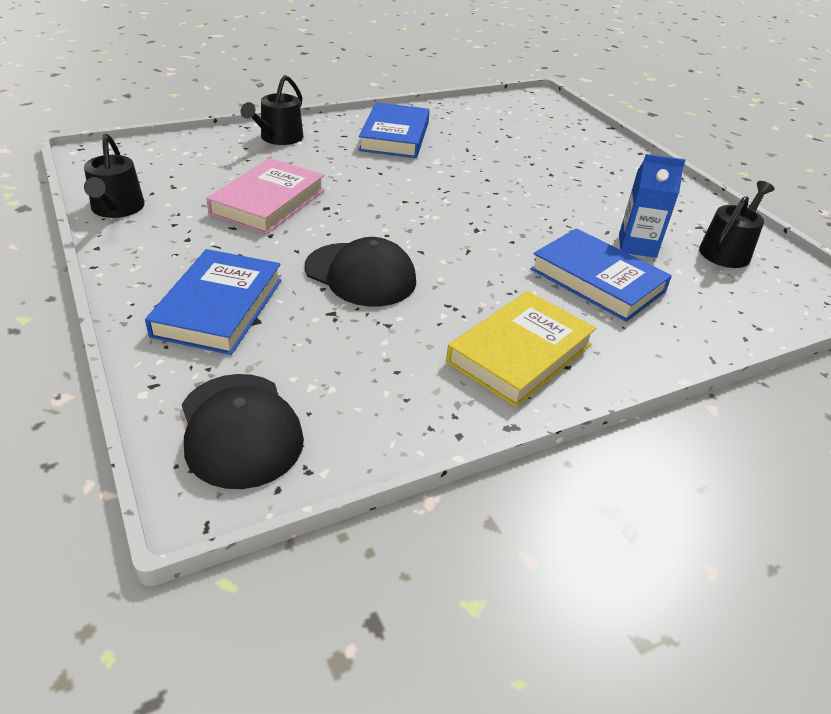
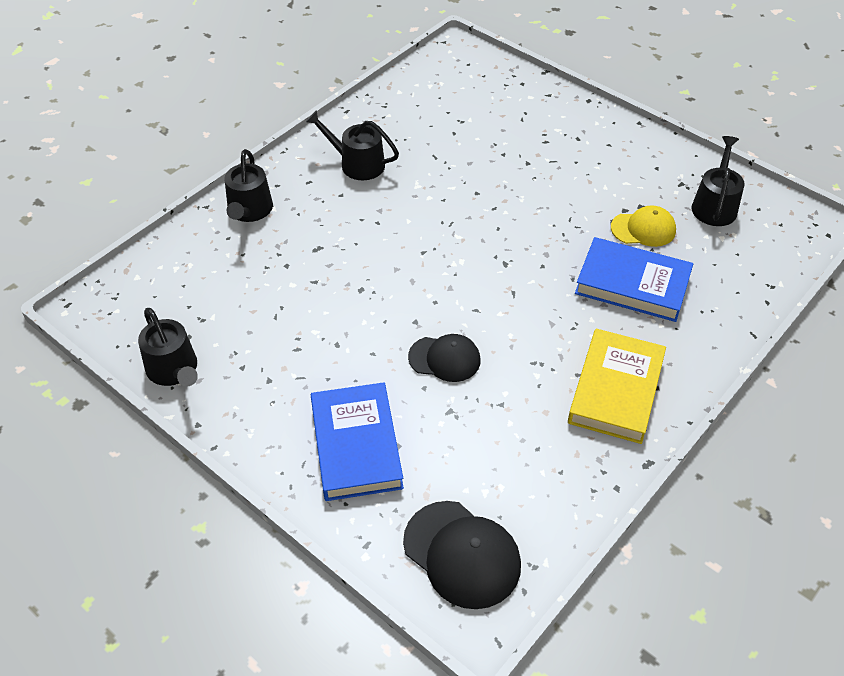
camera: 20 degrees left, 10 degrees up
pink book [206,158,324,234] -> none
black cap [305,237,416,307] -> black cap [408,334,480,382], size x0.67
blue book [359,102,430,158] -> black watering can [306,110,399,180]
blue carton [619,154,686,258] -> yellow cap [611,205,676,247]

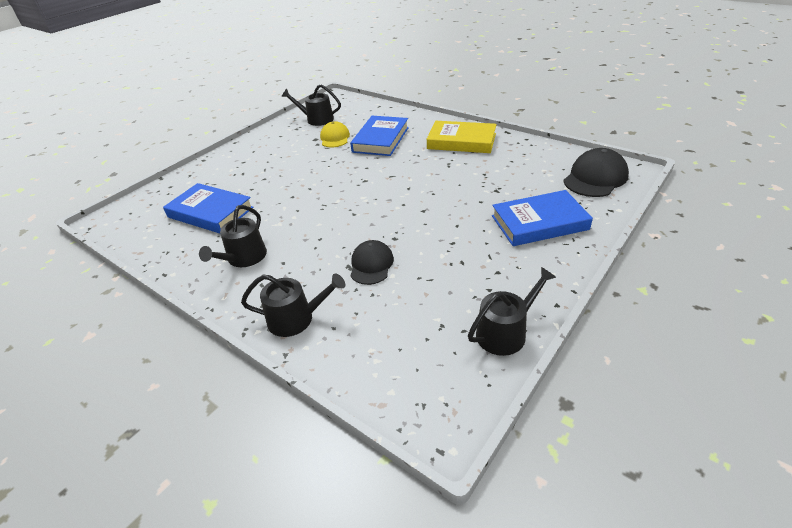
camera: 90 degrees left, 10 degrees down
black cap [408,334,480,382] -> black cap moved to [350,240,394,285]
none -> blue book [163,183,254,233]

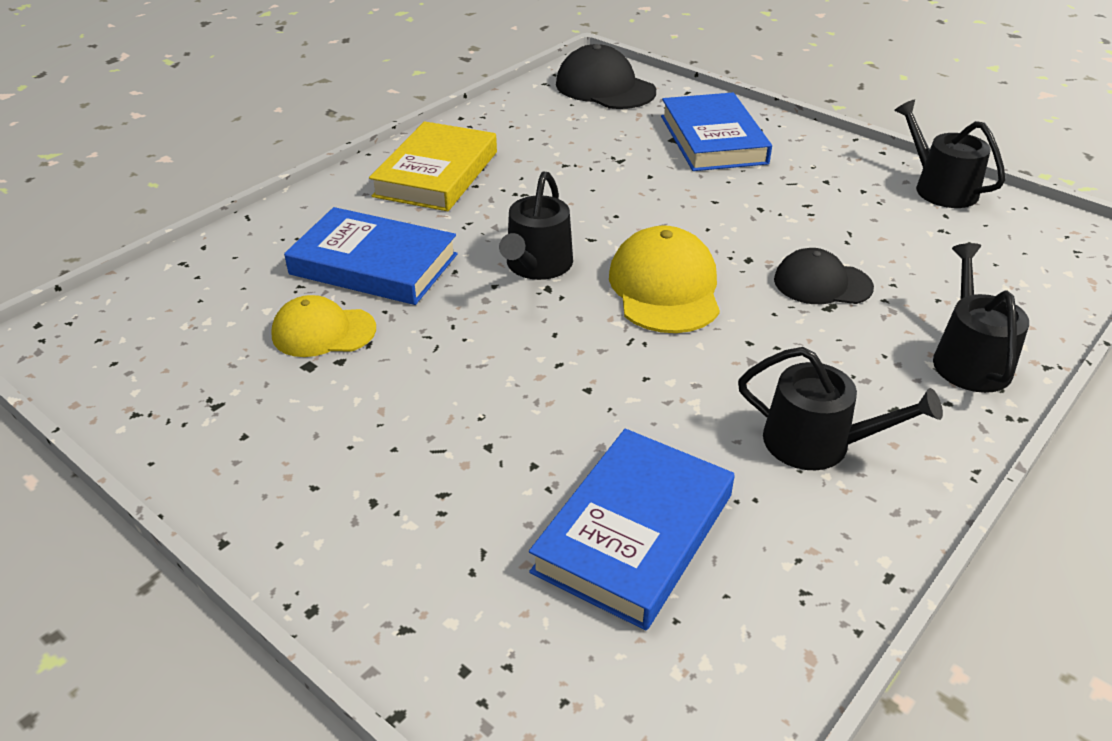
camera: 90 degrees left, 0 degrees up
black watering can [281,84,341,126] -> black watering can moved to [499,171,573,280]
none -> yellow cap [609,225,720,333]

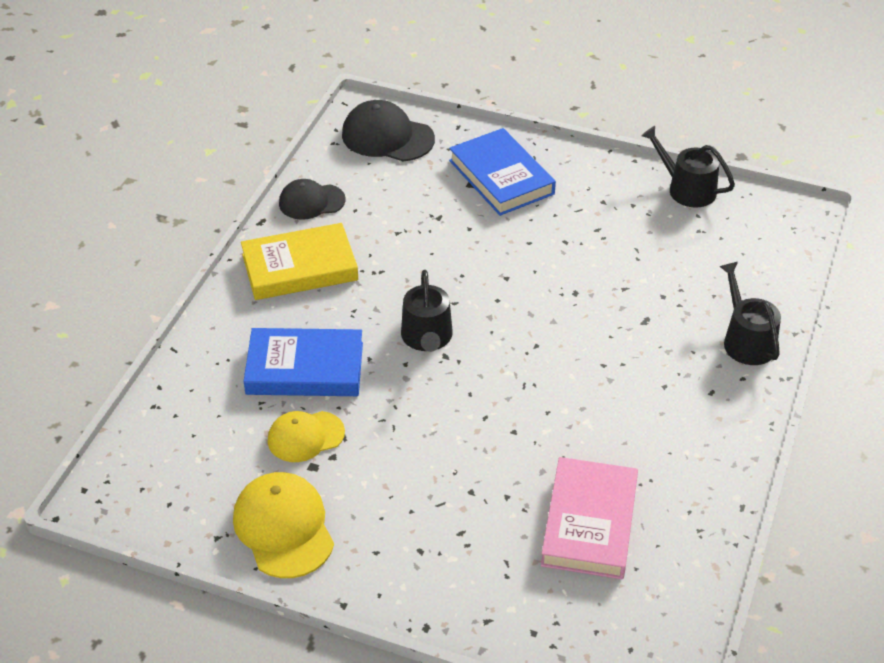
camera: 20 degrees left, 5 degrees up
yellow book [369,121,497,211] -> yellow book turned 75 degrees clockwise [241,223,358,300]
blue book [529,429,735,630] -> pink book [541,457,638,579]
yellow cap [609,225,720,333] -> yellow cap moved to [233,472,334,578]
black watering can [738,347,943,470] -> none
black cap [774,248,874,304] -> black cap moved to [279,179,345,220]

